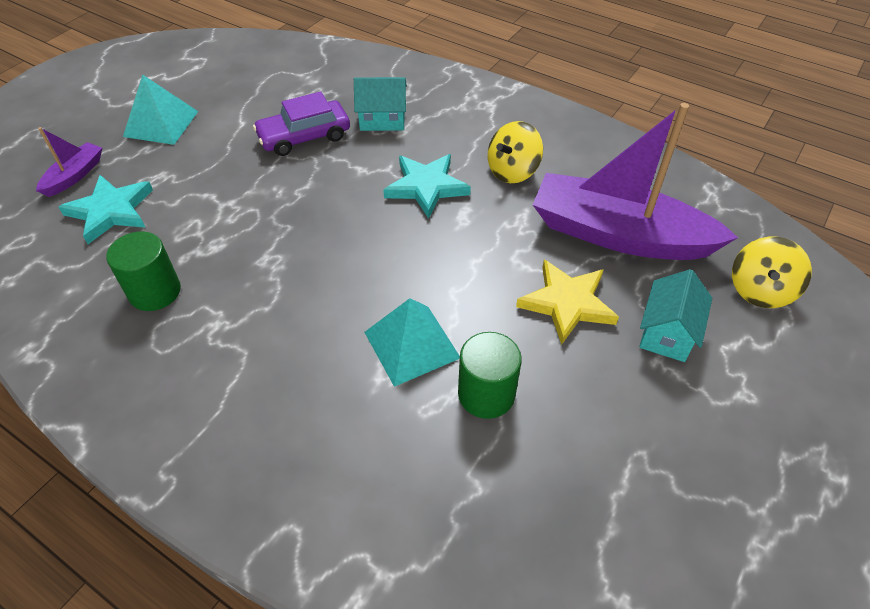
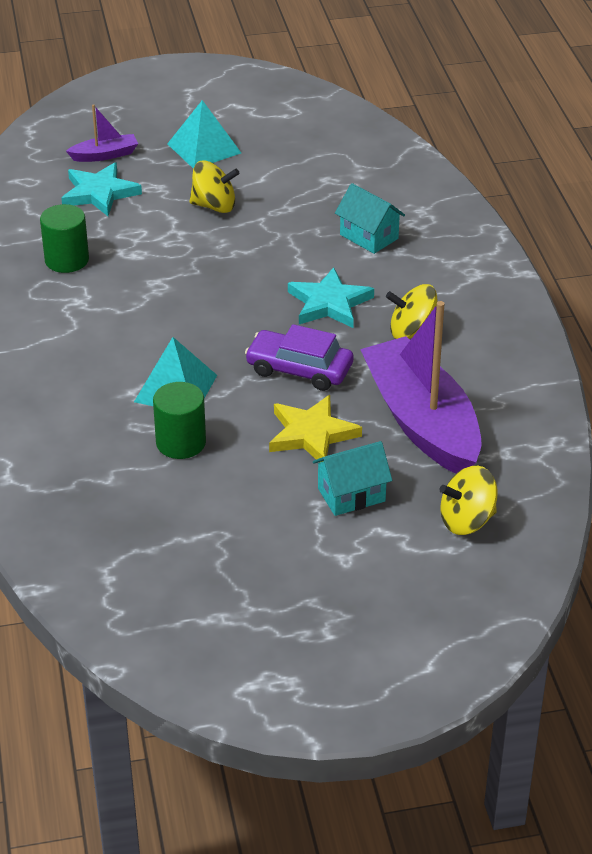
camera: 45 degrees right, 10 degrees down
purple car [253,92,350,156] -> purple car moved to [245,324,353,391]
none -> yellow spinning top [189,161,240,213]

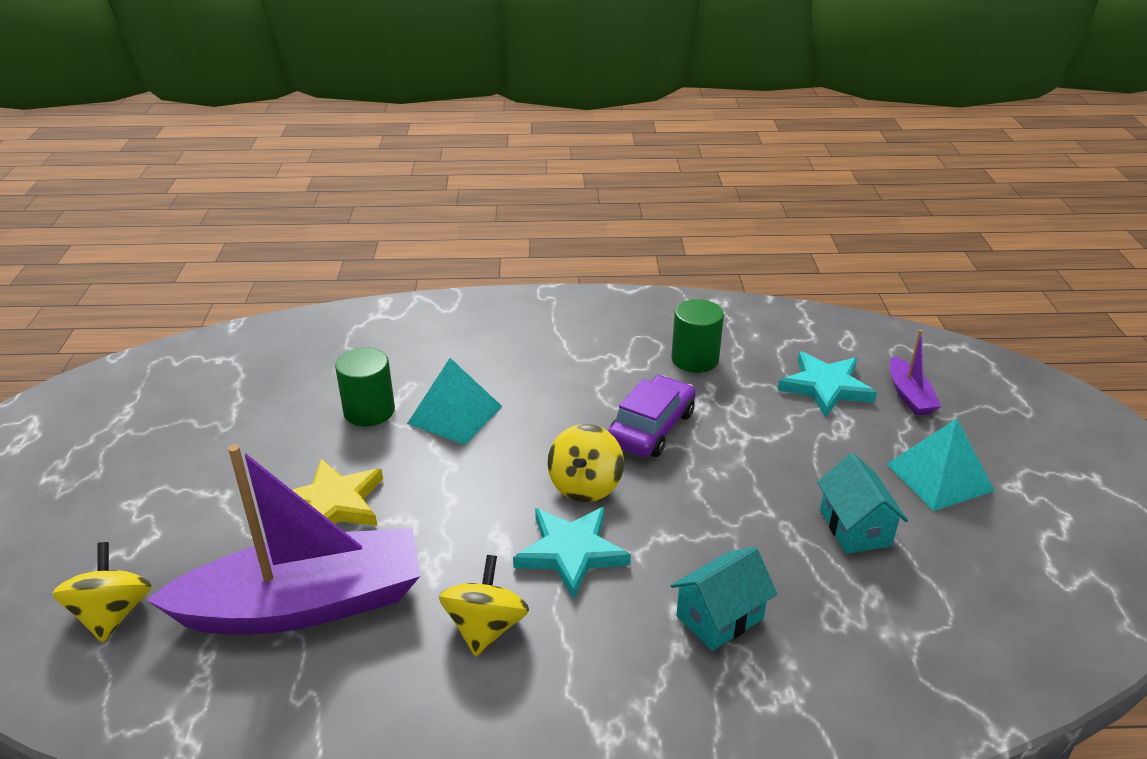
camera: 100 degrees right, 5 degrees down
yellow spinning top [189,161,240,213] -> yellow spinning top moved to [547,424,624,502]
purple car [245,324,353,391] -> purple car moved to [608,375,696,457]
turquoise house [313,441,392,516] -> turquoise house moved to [817,453,908,554]

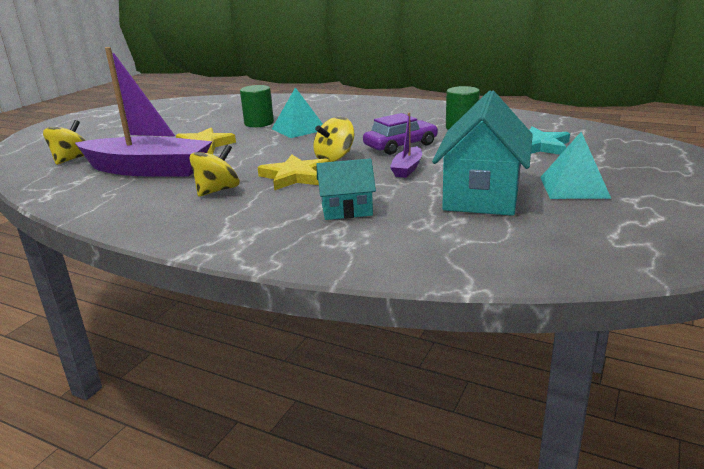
camera: 30 degrees right, 10 degrees down
turquoise star [513,507,631,599] -> yellow star [257,155,330,190]
turquoise house [817,453,908,554] -> turquoise house [432,91,533,216], size x1.86
purple boat [890,330,941,416] -> purple boat moved to [390,113,422,178]

